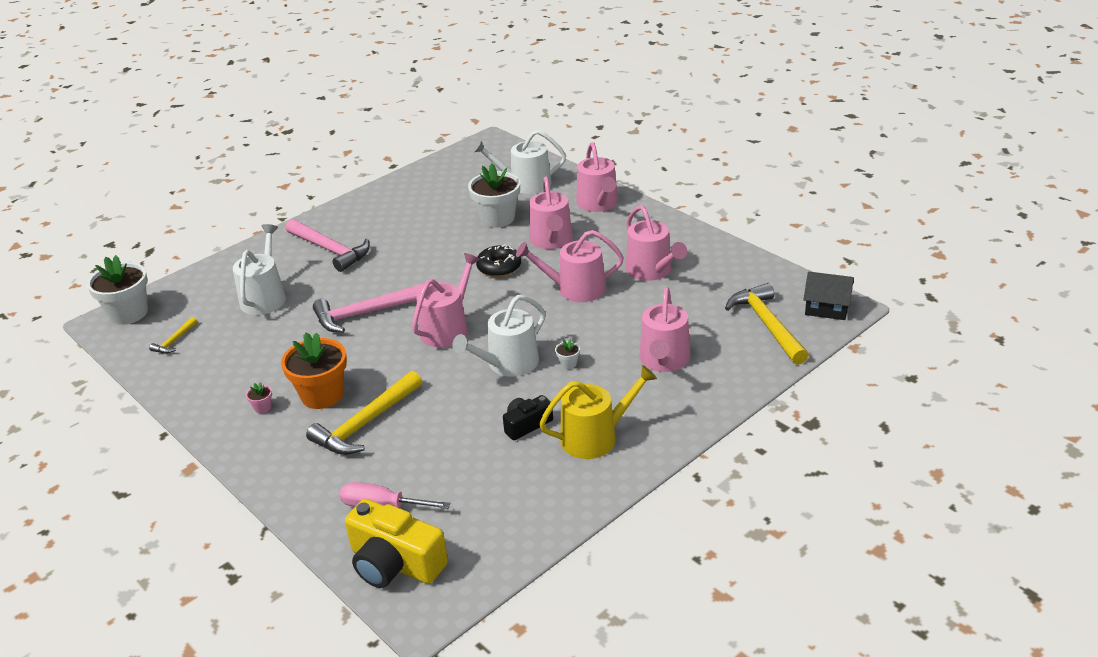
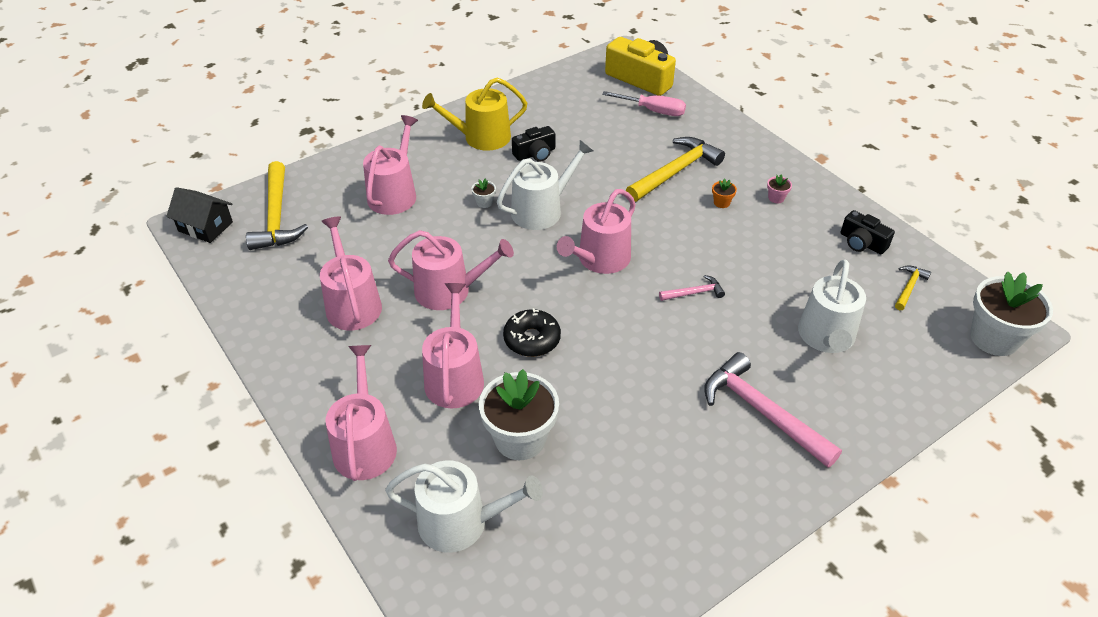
camera: 175 degrees left, 10 degrees up
orange flower pot [281,332,347,409] -> orange flower pot [712,178,737,208], size x0.40
pink hammer [313,283,425,333] -> pink hammer [659,275,725,301], size x0.49
none -> black camera [841,210,895,254]

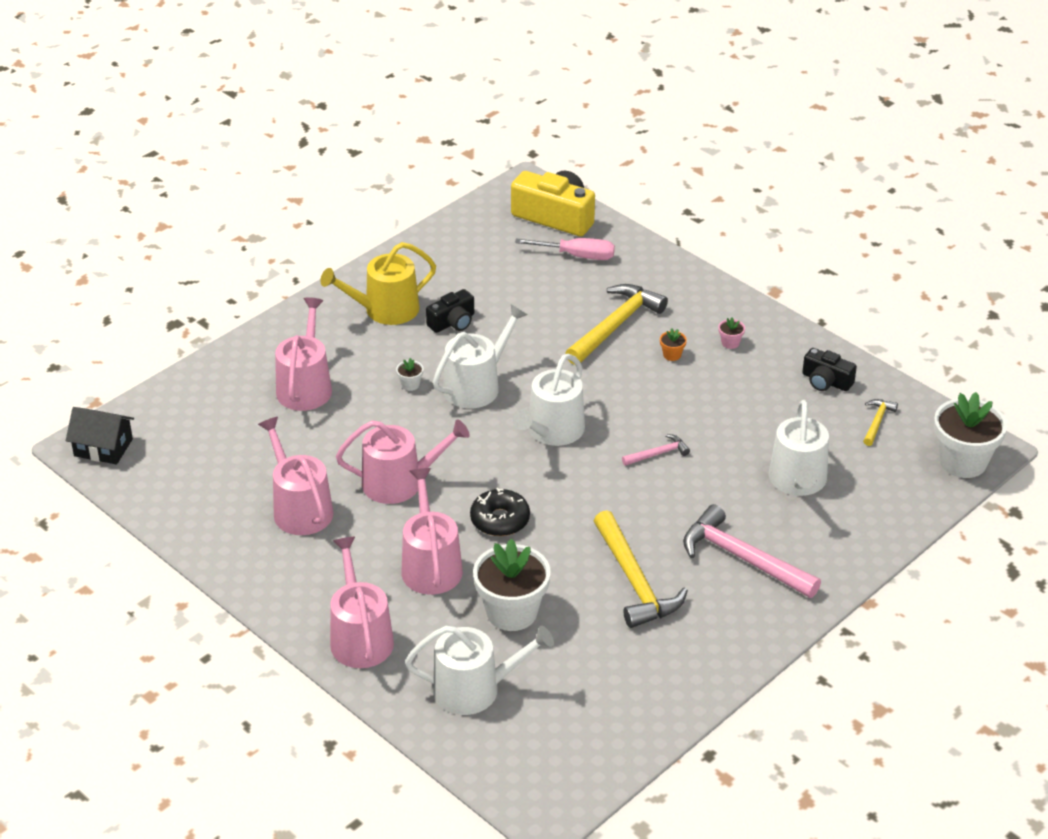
camera: 10 degrees left, 5 degrees down
yellow hammer [246,161,308,250] -> yellow hammer moved to [594,510,688,628]
pink watering can [557,189,636,274] -> white watering can [513,354,585,446]

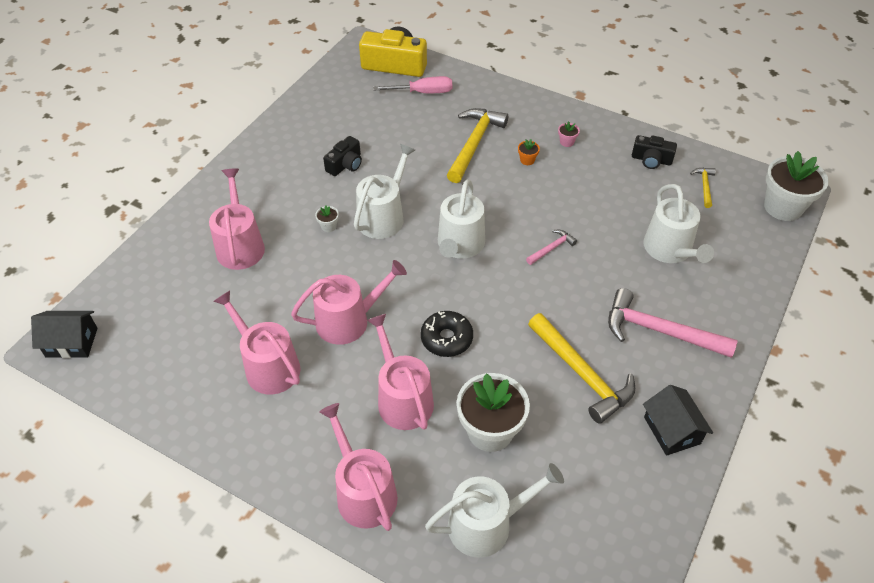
camera: 15 degrees left, 10 degrees up
yellow watering can [320,242,436,325] -> none
none -> black house [643,385,713,456]

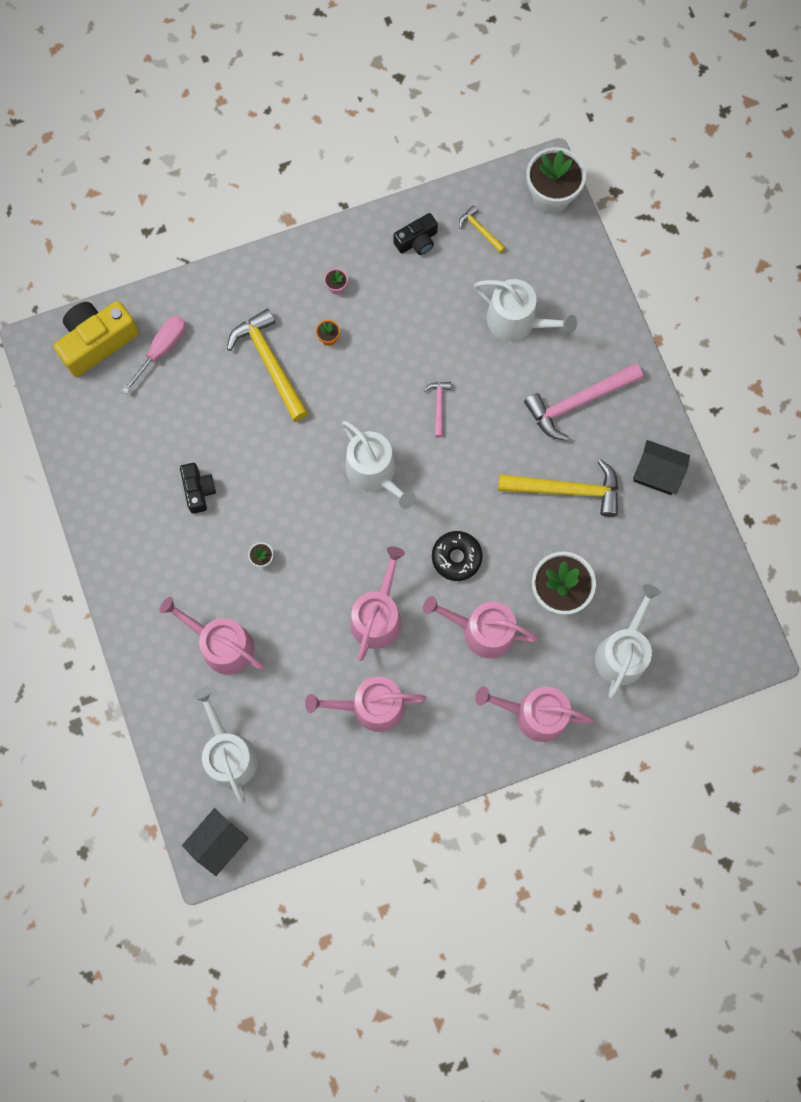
camera: 50 degrees left, 25 degrees up
white watering can [354,144,415,239] -> white watering can moved to [193,687,258,804]

